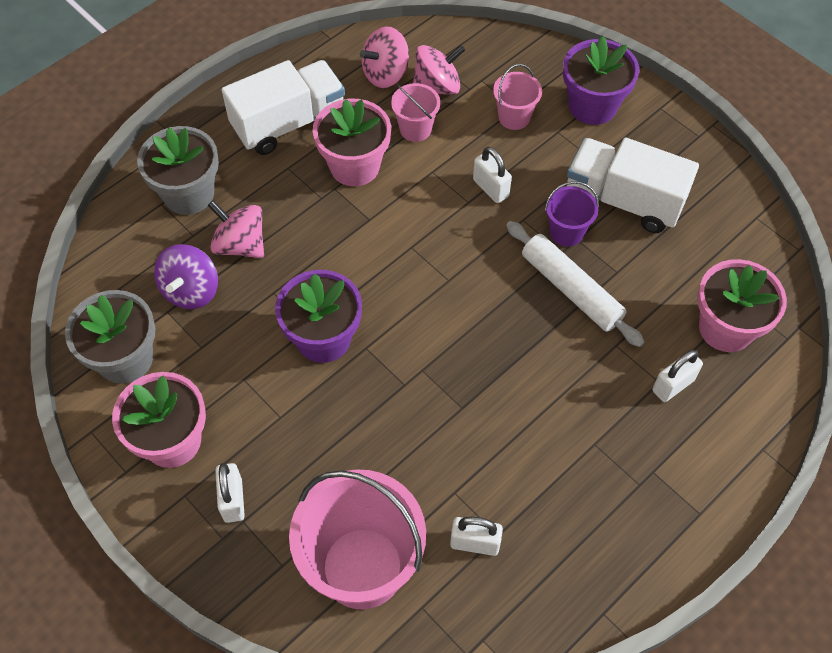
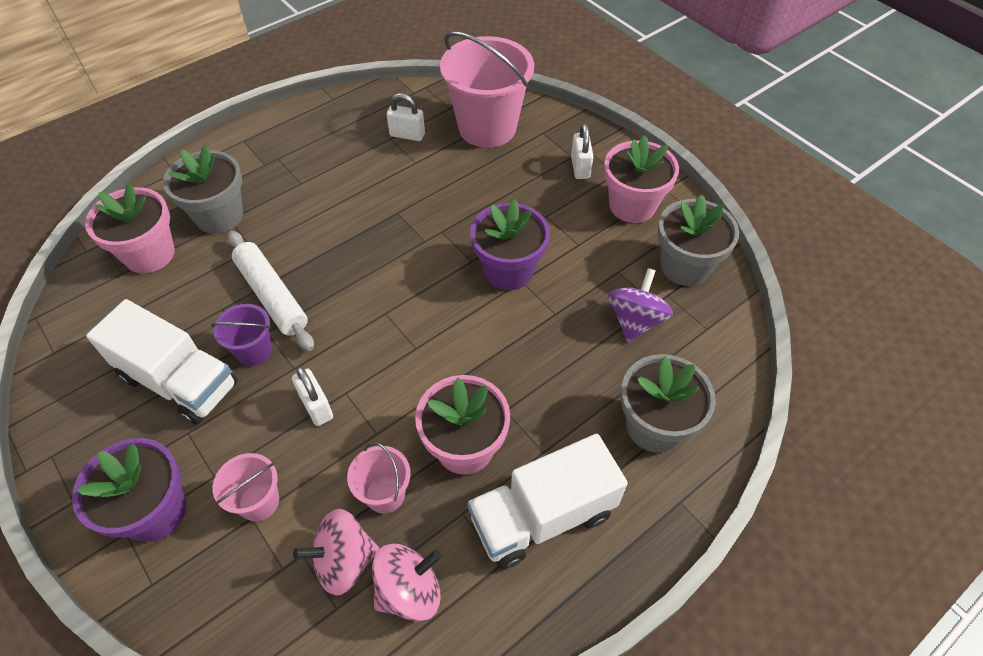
camera: 175 degrees left, 5 degrees down
pink spinning top [207,200,264,258] -> none
white padlock [653,350,703,402] -> grey flower pot [163,145,243,234]

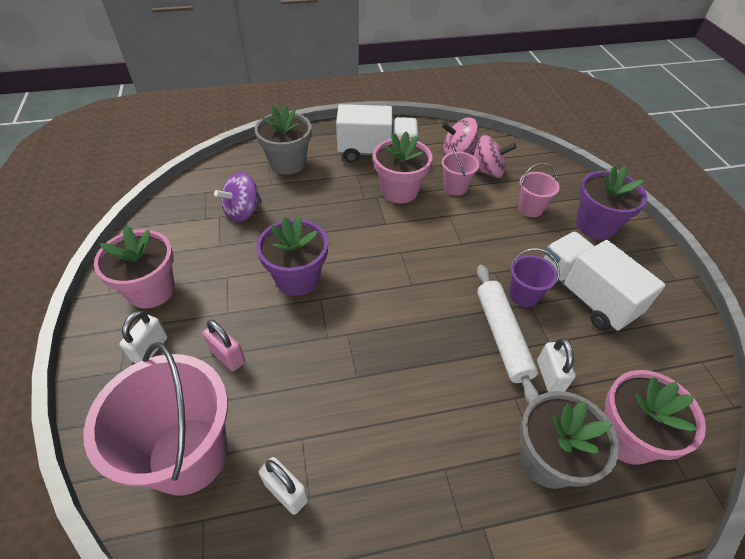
camera: 155 degrees left, 5 degrees down
white padlock [292,366,333,426] -> white padlock moved to [537,338,575,392]
grey flower pot [658,195,739,286] -> none
none -> pink padlock [202,320,245,371]

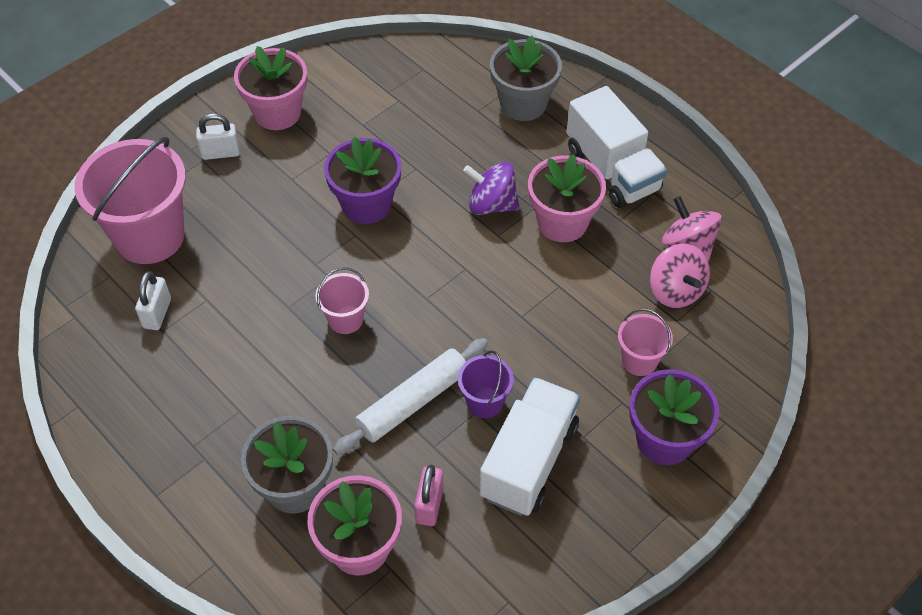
camera: 60 degrees right, 5 degrees up
pink padlock [202,320,245,371] -> pink padlock moved to [414,465,444,526]
purple spinning top [214,172,262,222] -> purple spinning top moved to [463,162,519,215]
pink bucket [442,145,479,196] -> pink bucket moved to [315,267,369,334]
white padlock [537,338,575,392] -> none

